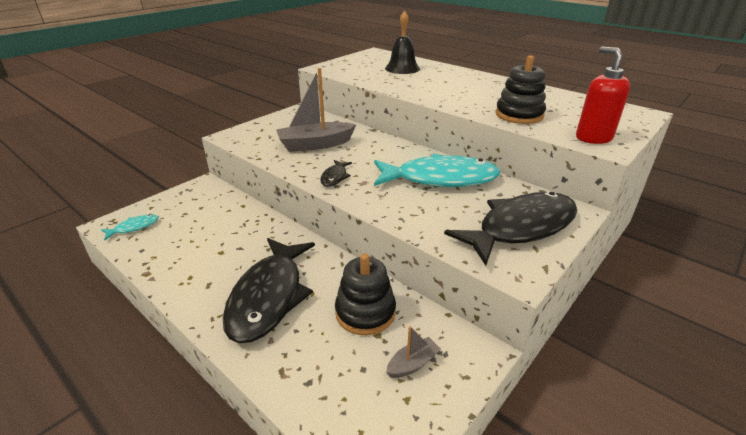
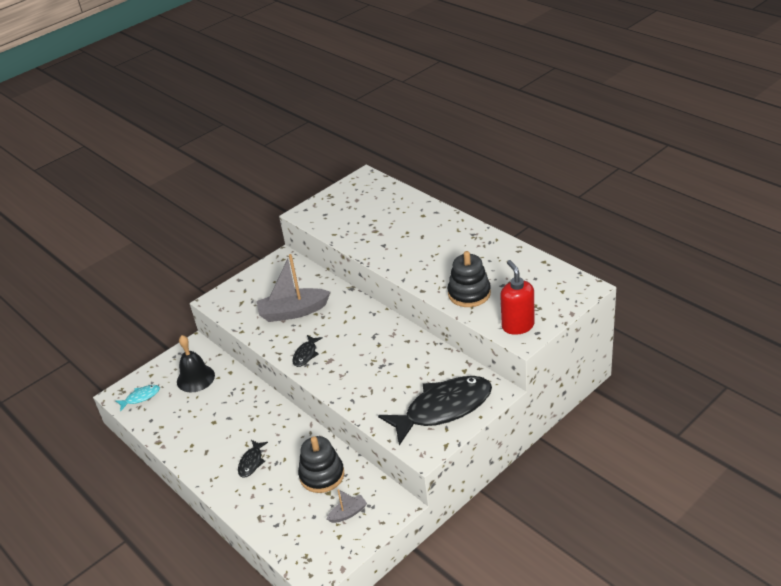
camera: 10 degrees right, 5 degrees up
black fish [223,238,315,343] -> black fish [238,440,268,478], size x0.43
turquoise fish [374,154,500,187] -> none
black bell [385,11,420,74] -> black bell moved to [177,335,215,392]

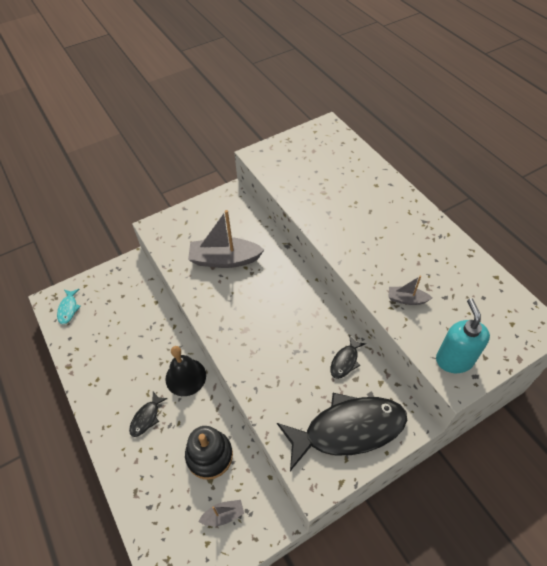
camera: 10 degrees right, 15 degrees up
turquoise fish [115,385,160,412] -> turquoise fish turned 105 degrees clockwise [57,289,81,324]
black bell [177,335,215,392] -> black bell moved to [165,346,206,396]
black fish [292,335,323,367] -> black fish moved to [330,335,366,379]
black stacking toy [448,251,491,307] -> grey boat [388,276,432,305]
red soap dispenser [500,260,535,335] -> turquoise soap dispenser [436,298,490,373]

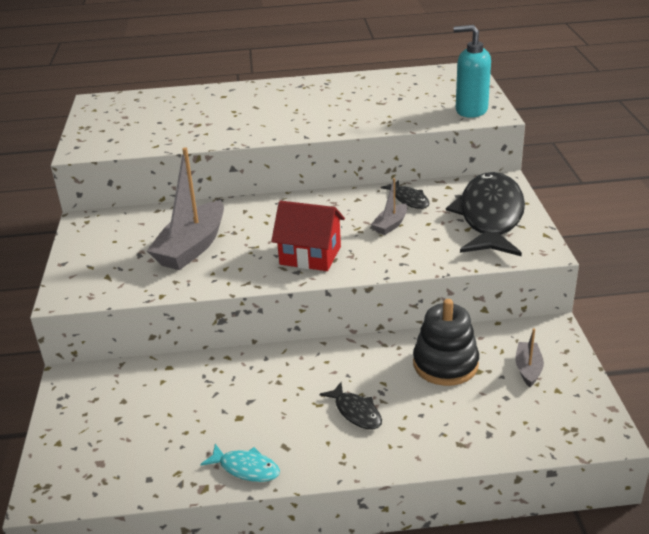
camera: 65 degrees left, 20 degrees down
turquoise fish [57,289,81,324] -> turquoise fish moved to [200,444,280,482]
black bell [165,346,206,396] -> none
grey boat [388,276,432,305] -> grey boat moved to [371,178,408,235]
none -> red house [271,201,345,271]

